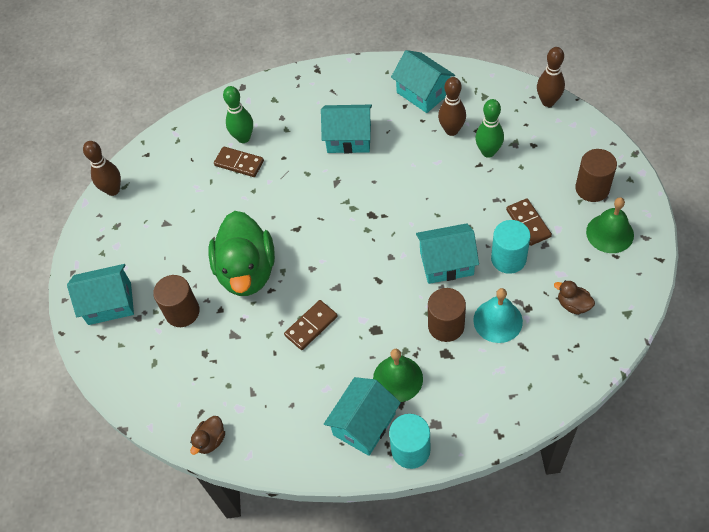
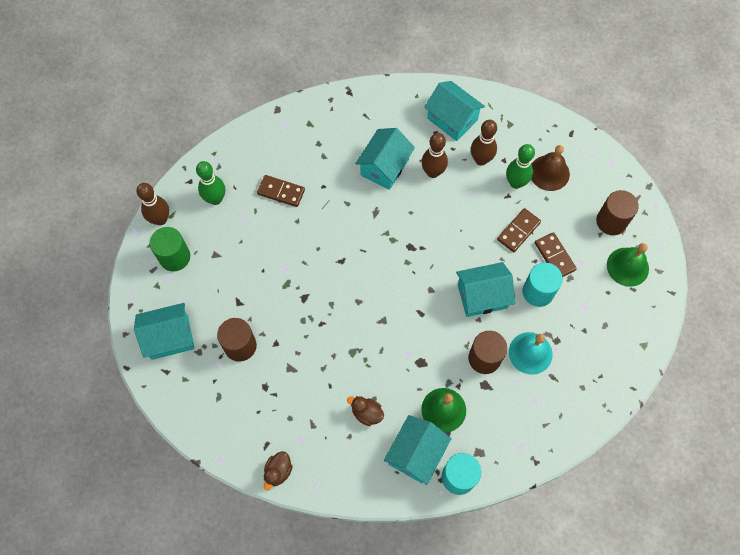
camera: 10 degrees left, 10 degrees up
green duck [208,211,275,296] -> none
green bowling pin [223,86,253,143] -> green bowling pin moved to [196,161,225,205]
brown domino [284,300,338,350] -> brown domino moved to [497,208,541,252]
turquoise house [321,105,372,153] -> turquoise house turned 60 degrees counterclockwise [355,128,415,190]
brown bowling pin [537,47,565,107] -> brown bowling pin moved to [422,133,448,178]
brown duck [554,280,595,315] -> brown duck moved to [347,396,384,426]
none -> green cylinder [150,227,190,271]
none -> brown bell [531,145,570,191]

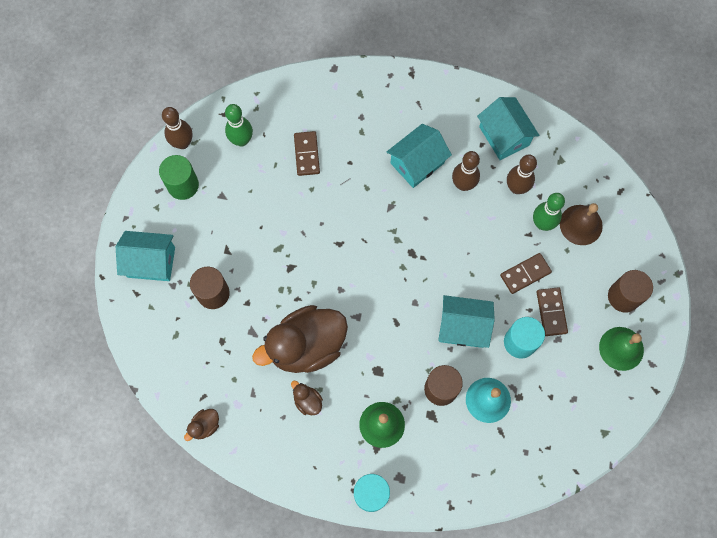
camera: 20 degrees right, 5 degrees up
brown domino [257,175,305,207] -> brown domino turned 45 degrees clockwise [294,131,320,176]
turquoise house [384,415,451,485] -> none
none -> brown duck [252,305,348,373]

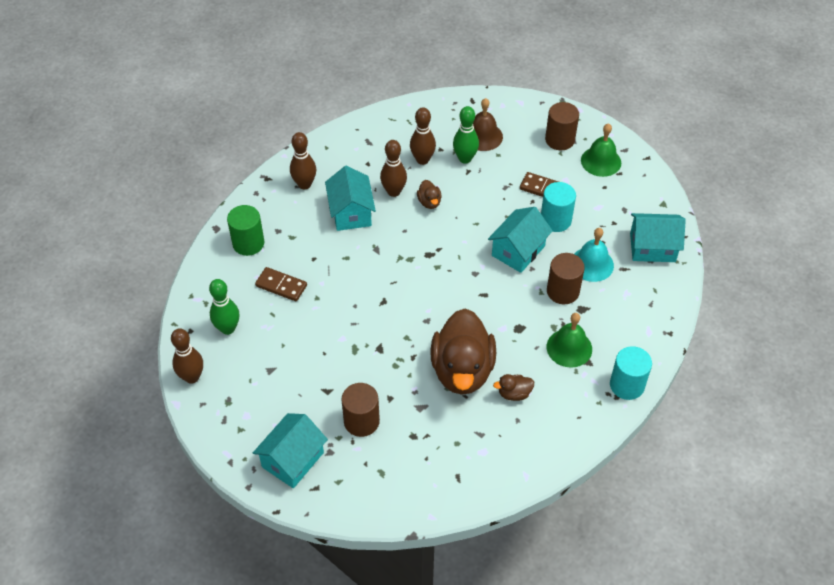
camera: 60 degrees left, 20 degrees down
green cylinder [159,155,199,200] -> green cylinder moved to [227,205,264,256]
brown duck [184,409,219,441] -> brown duck moved to [417,180,442,209]
turquoise house [477,97,539,160] -> turquoise house moved to [630,213,686,262]
brown domino [500,253,552,294] -> none
none -> brown bowling pin [290,132,316,189]

